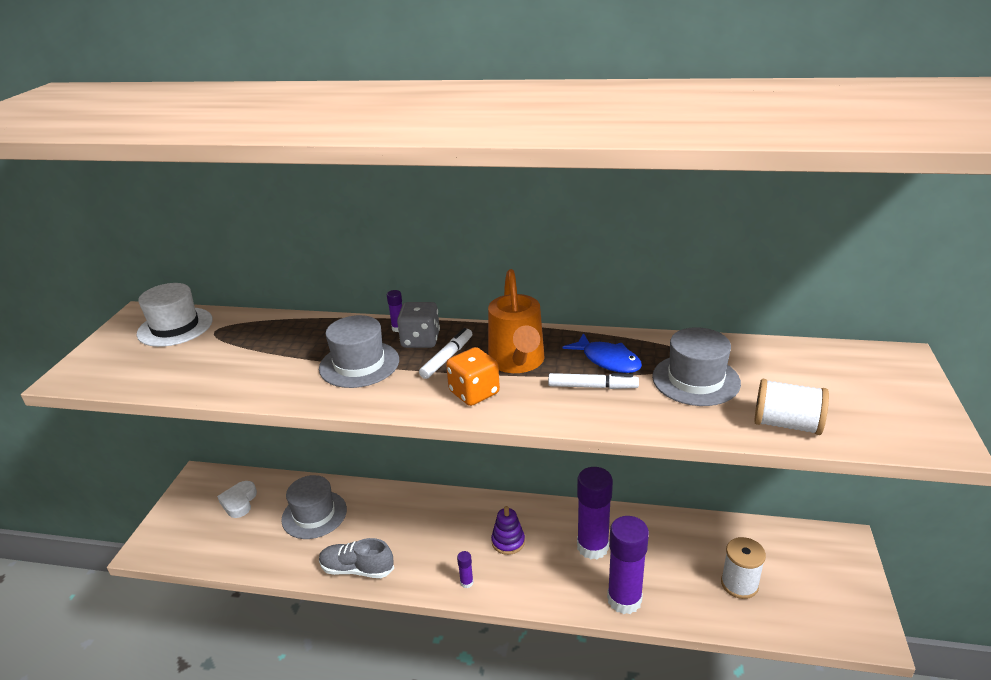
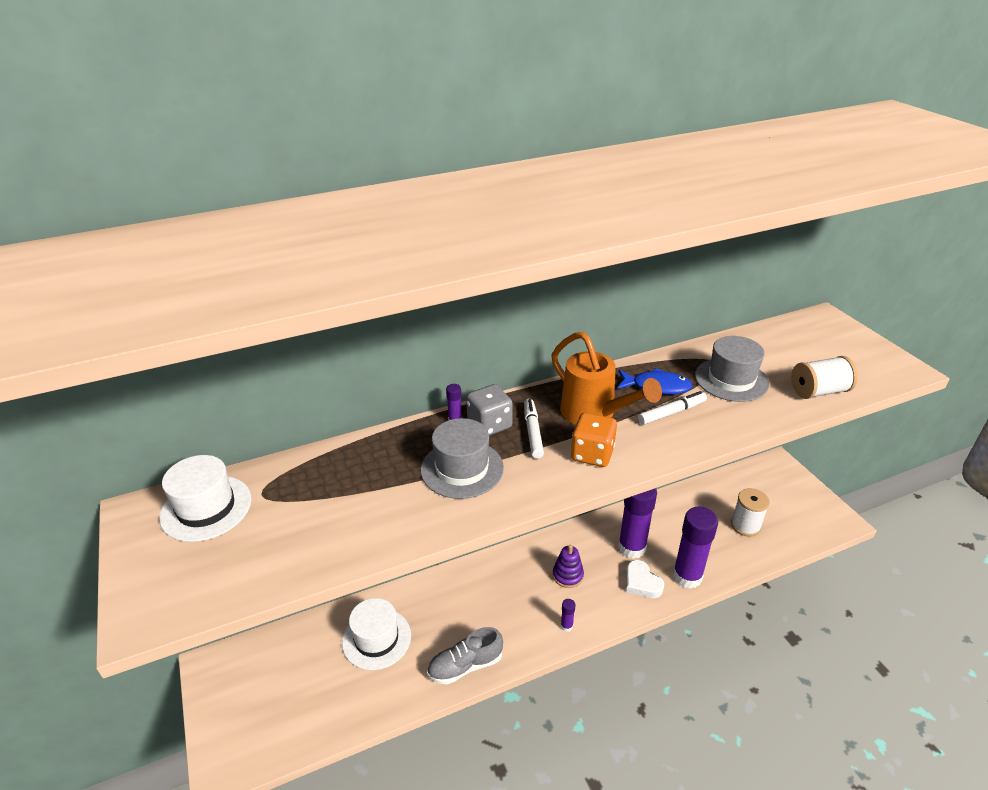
camera: 35 degrees left, 5 degrees up
white heart [217,481,257,518] -> white heart moved to [626,560,664,598]
grey hat [281,475,347,539] -> white hat [342,598,411,670]

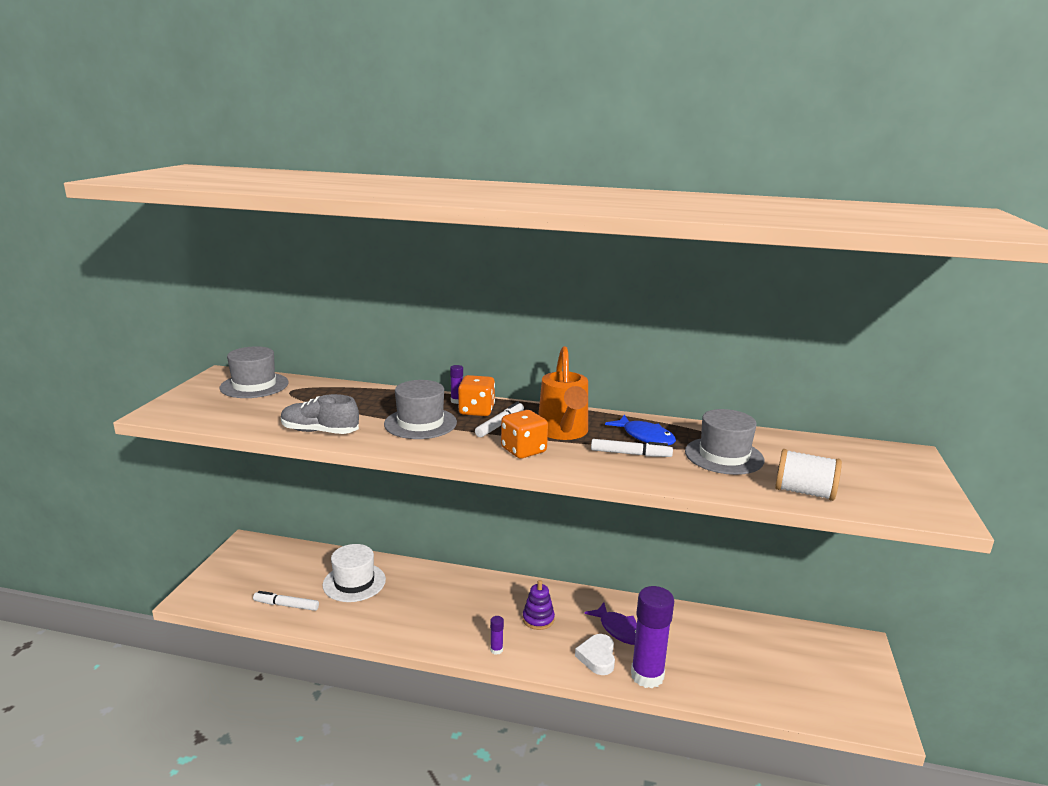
camera: 35 degrees right, 15 degrees down
white hat [159,455,252,542] -> grey hat [220,346,289,398]
grey shoe [427,627,503,684] -> grey shoe moved to [281,394,359,434]
grey dice [466,384,513,436] -> orange dice [458,375,495,416]
purple glue stick [618,488,657,559] -> purple fish [584,602,637,645]
white spool [731,488,770,537] -> none
none -> white marker [253,591,319,611]

